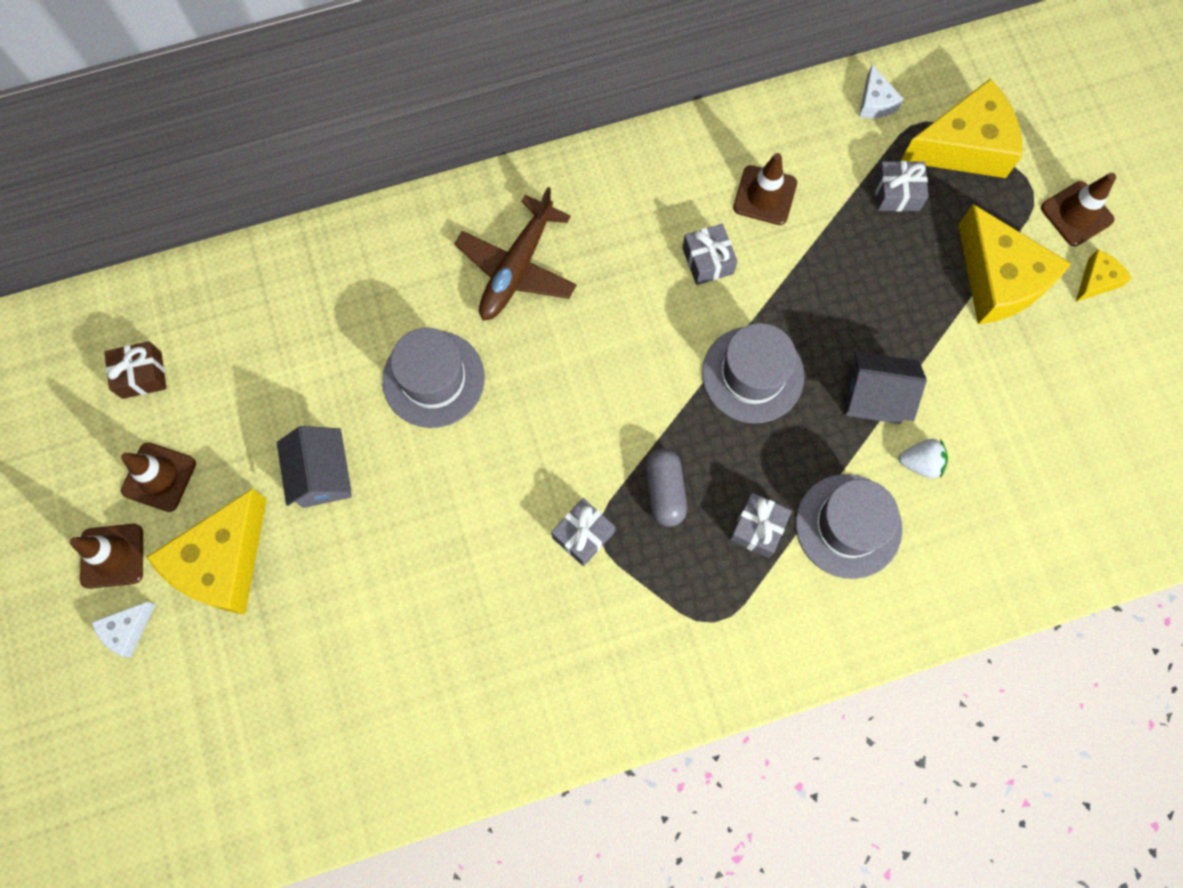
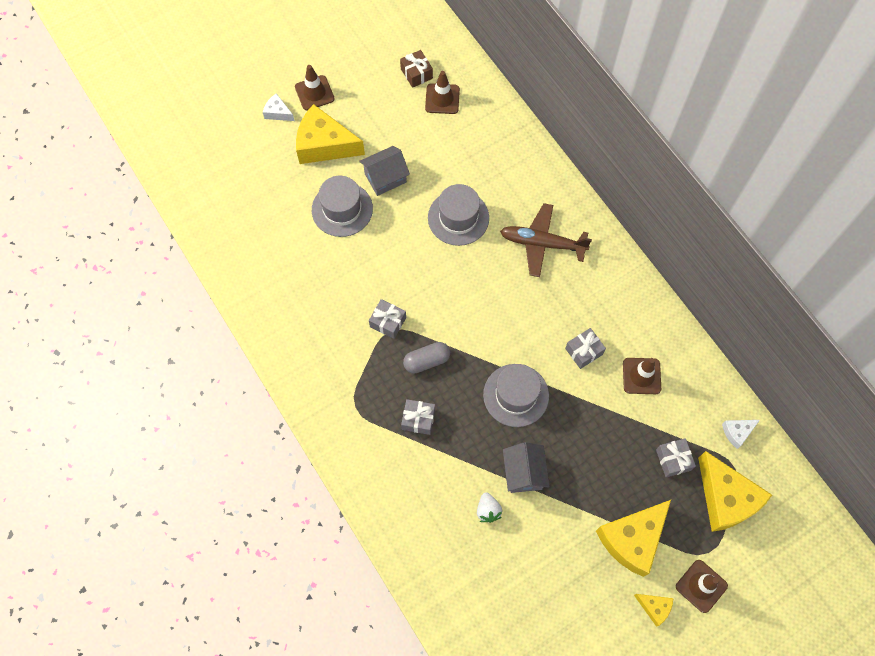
camera: 75 degrees right, 5 degrees down
brown traffic cone [121,442,196,512] -> brown traffic cone moved to [425,71,460,114]
grey hat [796,474,902,579] -> grey hat moved to [312,176,373,237]

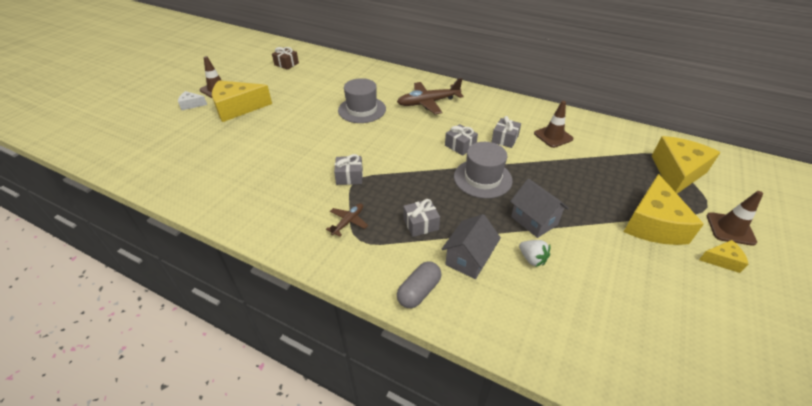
camera: 30 degrees left, 25 degrees down
grey hat [312,176,373,237] -> none
grey house [359,146,410,196] -> grey house moved to [442,214,501,279]
grey capsule [403,342,450,374] -> grey capsule moved to [397,261,441,308]
brown traffic cone [425,71,460,114] -> none
grey gift [656,438,696,477] -> grey gift moved to [445,124,478,156]
yellow cheese [698,451,772,532] -> yellow cheese turned 90 degrees counterclockwise [652,136,721,194]
white cheese [722,420,760,449] -> none
none -> brown plane [326,203,368,237]

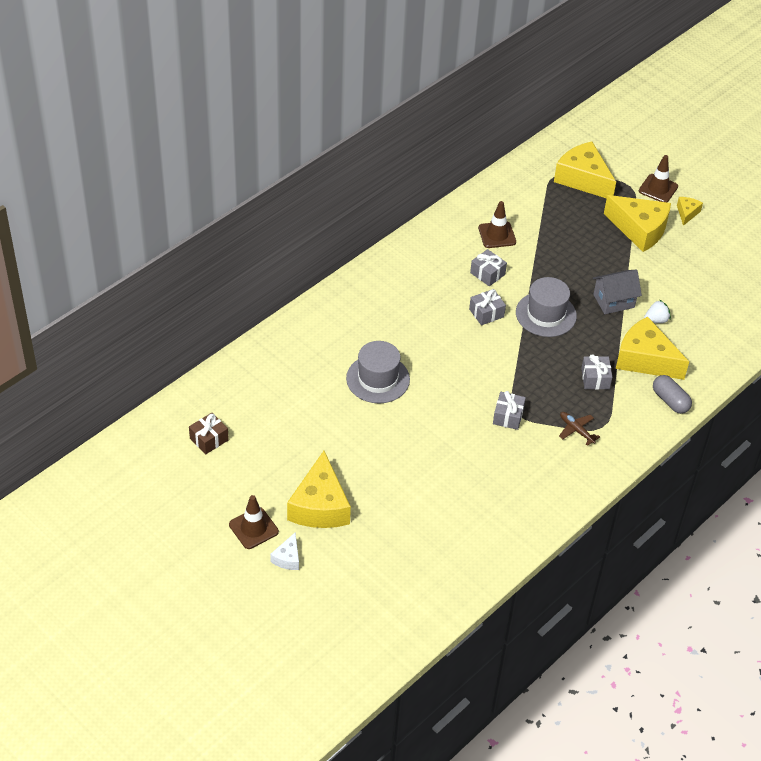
camera: 75 degrees left, 5 degrees up
brown plane [397,78,464,114] -> none
grey house [442,214,501,279] -> yellow cheese [616,317,689,380]

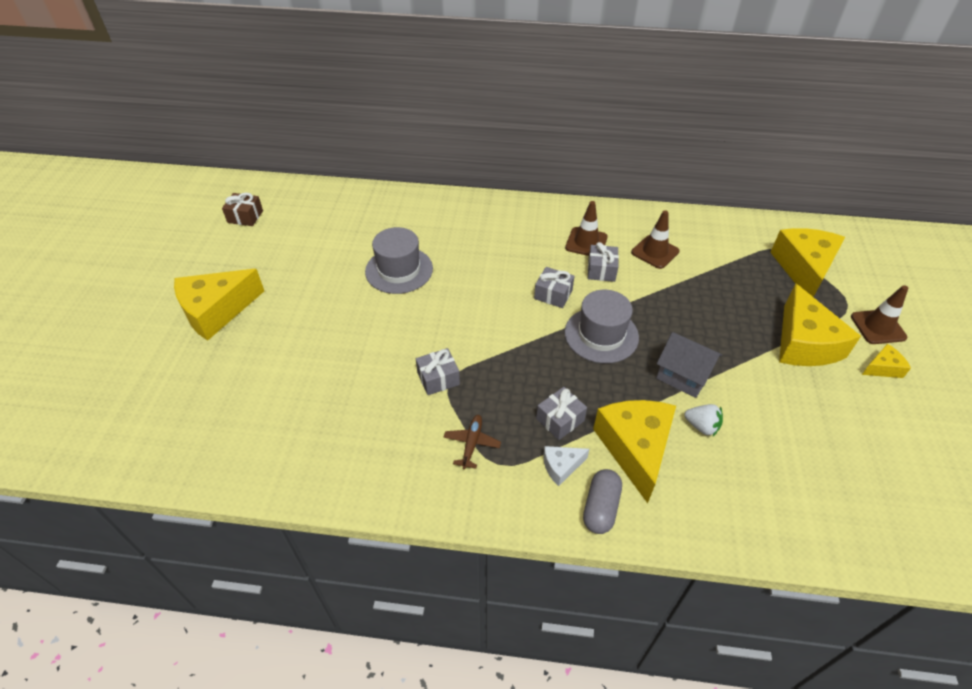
camera: 55 degrees right, 0 degrees up
brown traffic cone [229,495,279,549] -> brown traffic cone moved to [565,201,608,256]
white cheese [270,533,299,570] -> white cheese moved to [543,446,590,486]

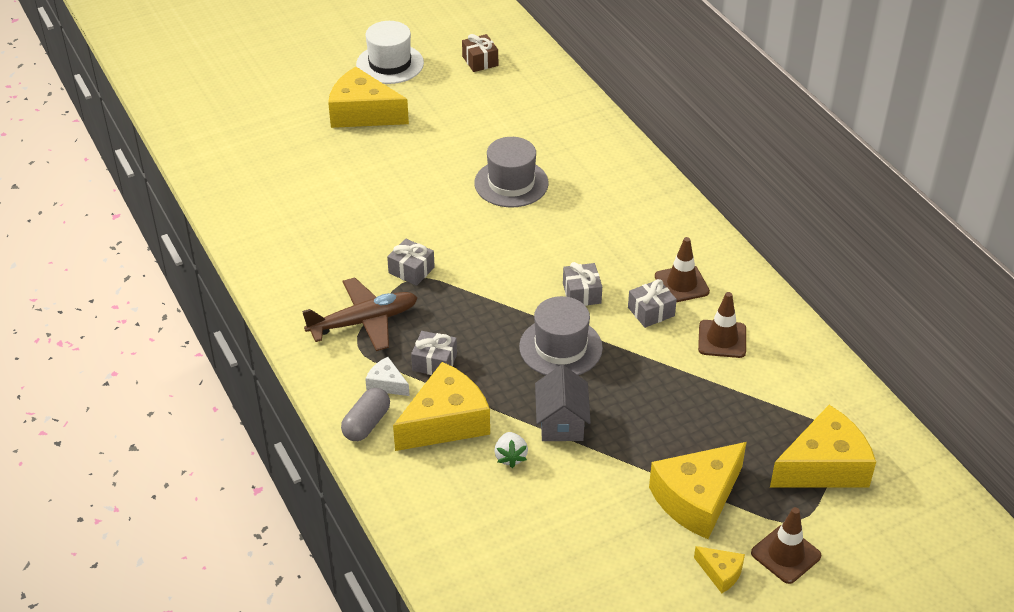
camera: 55 degrees right, 5 degrees down
brown plane [443,415,501,469] -> brown plane [302,277,418,351], size x1.90
grey capsule [583,469,622,534] -> grey capsule turned 45 degrees counterclockwise [341,388,390,441]
none -> white hat [356,21,424,84]

